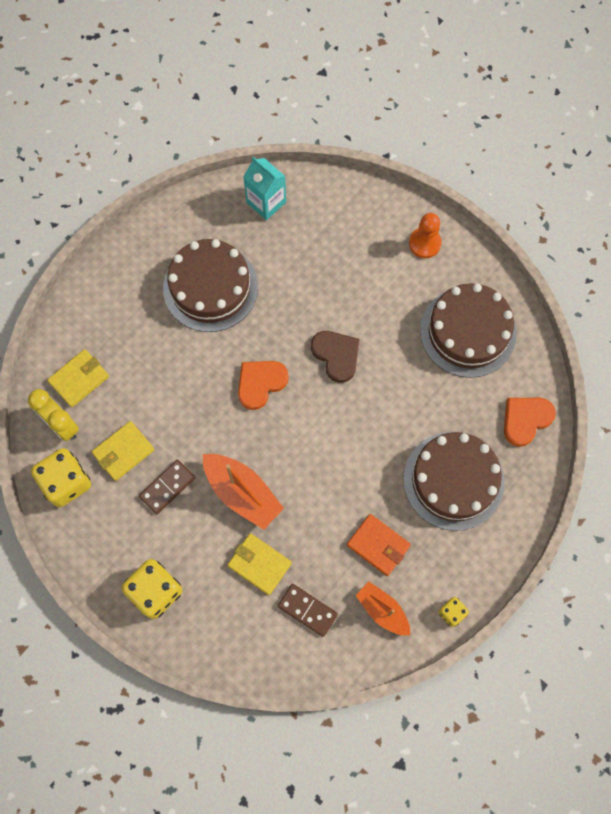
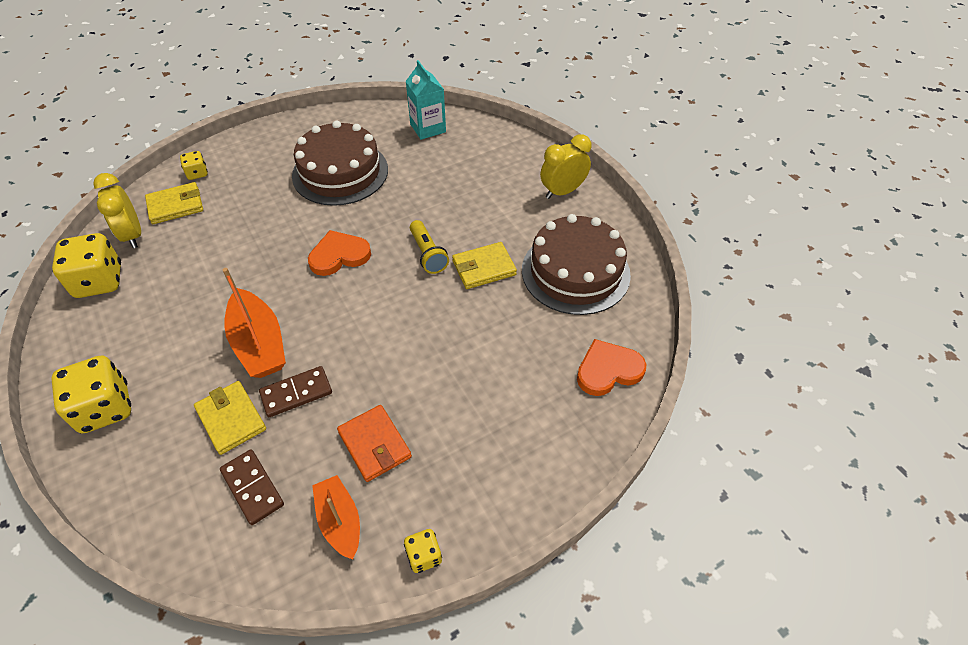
camera: 20 degrees right, 20 degrees down
yellow wallet [92,421,154,481] -> yellow wallet moved to [452,242,517,289]
brown domino [139,460,195,515] -> brown domino moved to [259,366,332,417]
brown heart [311,331,360,383] -> yellow flashlight [410,220,449,274]
brown cake [403,432,505,531] -> none
orange pawn [409,213,442,258] -> yellow clock [540,134,592,199]
none -> yellow dice [180,151,208,180]

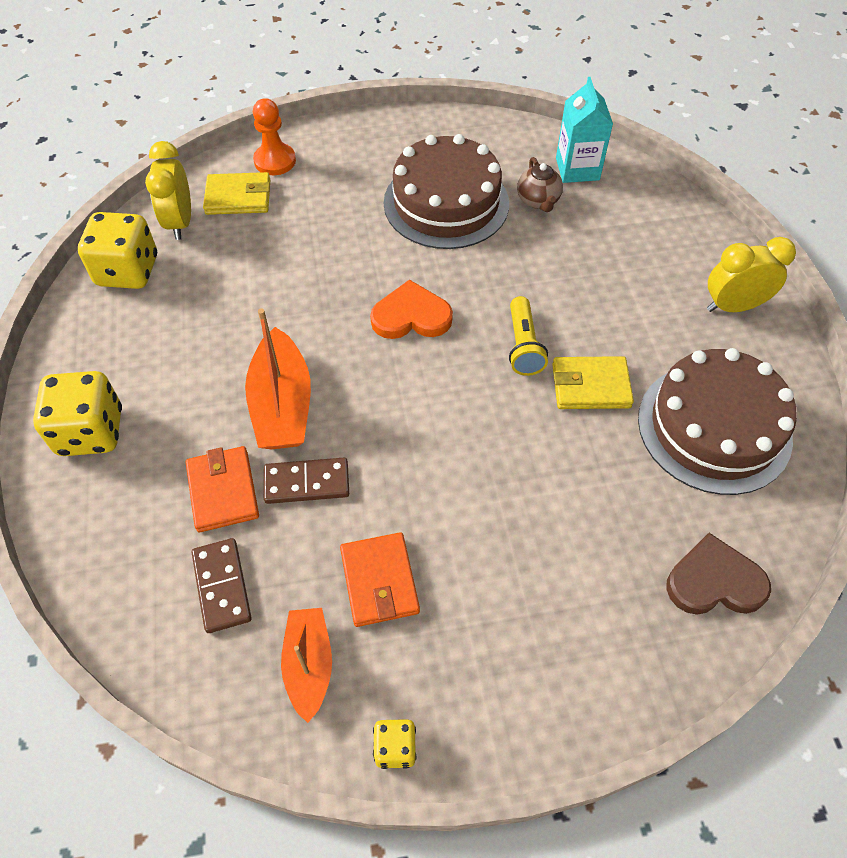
camera: 20 degrees right, 5 degrees up
yellow dice [180,151,208,180] -> orange pawn [253,98,296,175]
yellow wallet [194,381,266,455] -> orange wallet [186,446,259,532]
orange heart [577,339,646,396] -> brown heart [666,533,771,615]
none -> brown teapot [517,157,563,212]

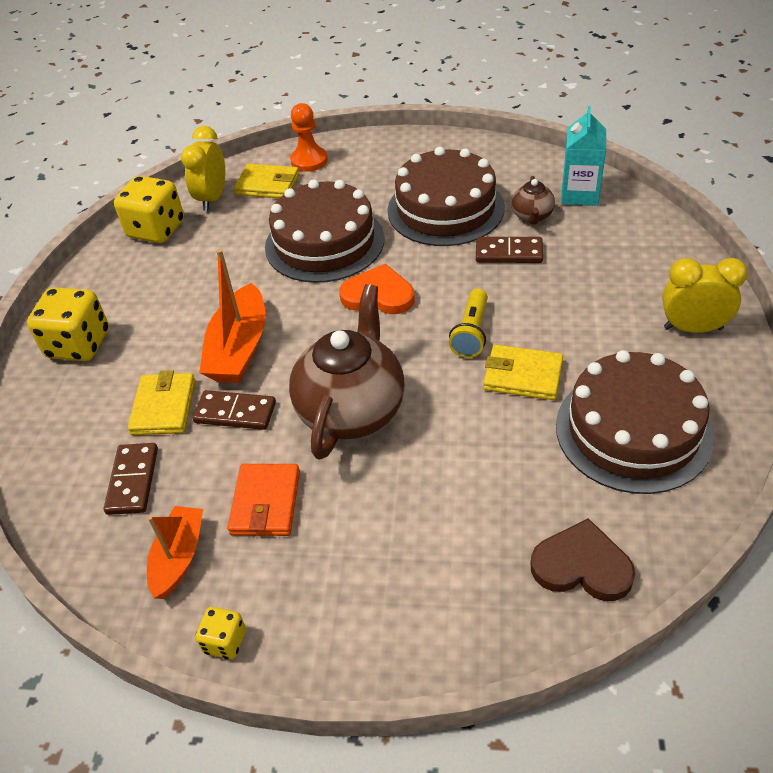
camera: 20 degrees right, 10 degrees down
orange wallet [186,446,259,532] -> yellow wallet [128,370,195,435]
none -> brown cake [265,179,384,283]
none -> brown teapot [289,284,405,460]
none -> brown domino [476,237,543,263]

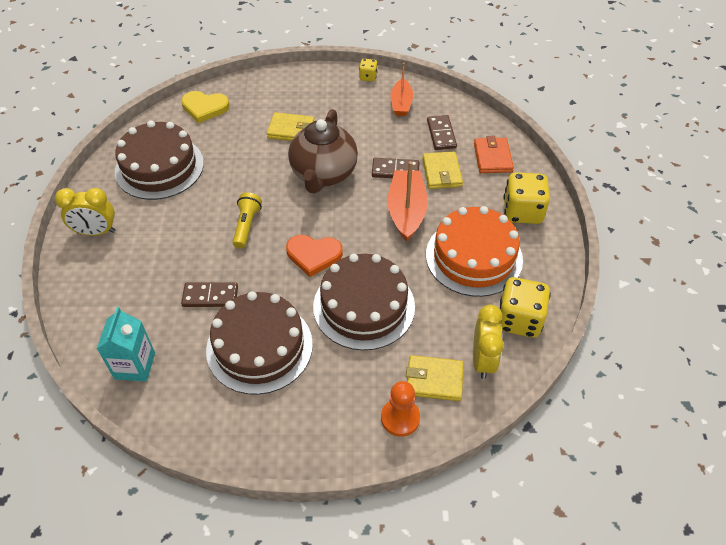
camera: 170 degrees right, 5 degrees up
orange wallet [227,464,300,536] -> orange wallet moved to [474,136,514,173]
yellow wallet [483,344,563,400] -> yellow wallet moved to [267,112,314,141]
brown teapot [511,176,555,225] -> none
brown heart [531,518,635,601] -> yellow heart [181,91,230,123]
none -> orange cake [426,206,523,297]

